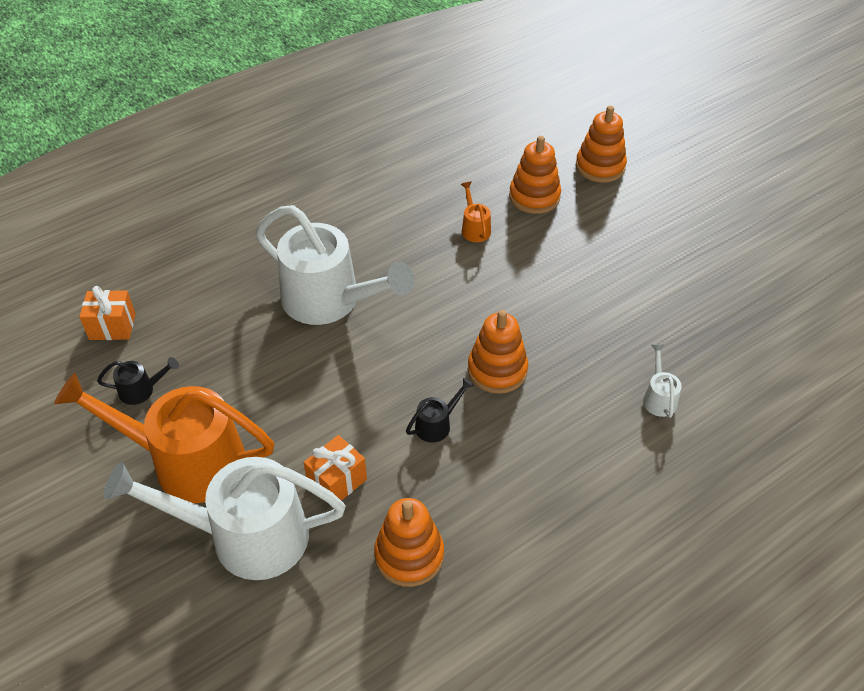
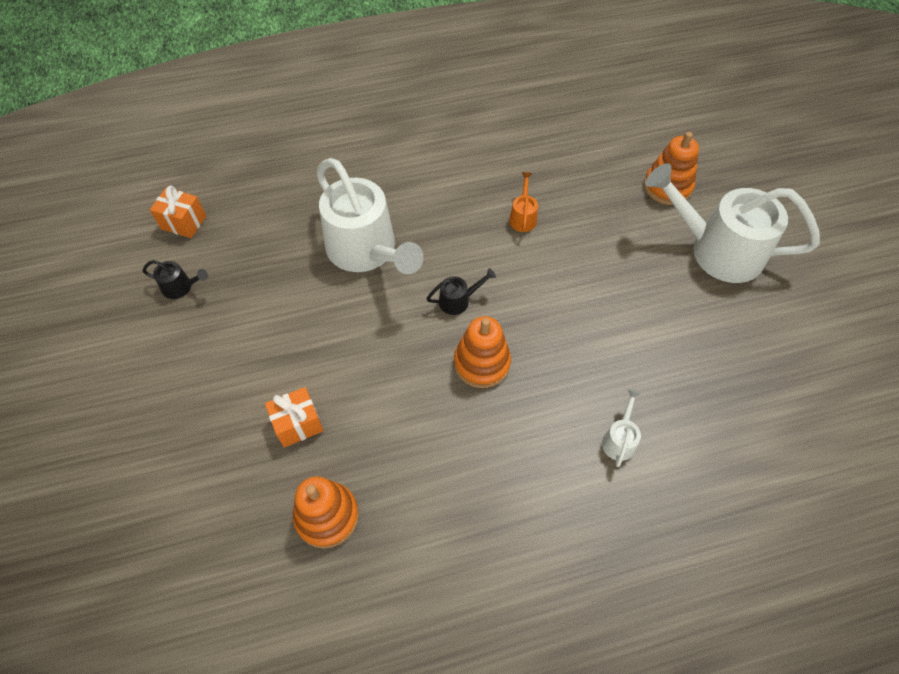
camera: 20 degrees right, 10 degrees up
orange watering can [54,373,274,503] -> none
white watering can [103,457,345,580] -> white watering can moved to [645,163,820,283]
black watering can [406,378,474,443] -> black watering can moved to [426,268,496,315]
orange stacking toy [509,136,561,214] -> none

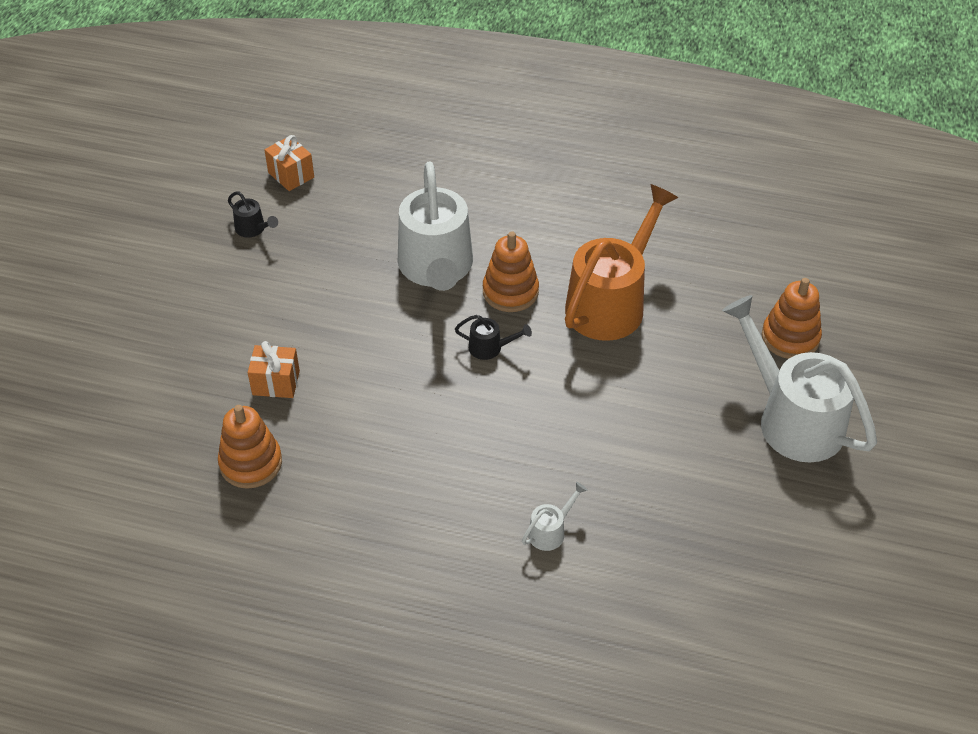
camera: 30 degrees right, 10 degrees down
orange stacking toy [454,316,511,388] -> orange stacking toy moved to [483,231,539,312]
orange watering can [509,172,538,232] -> orange watering can [565,184,678,341], size x2.46

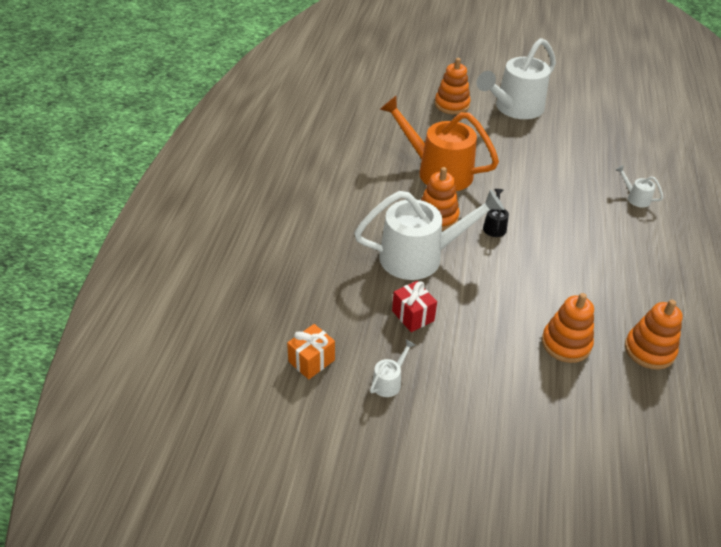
camera: 95 degrees left, 5 degrees down
black watering can [228,191,278,238] -> white watering can [370,339,415,397]
orange gift [247,341,300,398] -> orange stacking toy [542,293,594,363]
none -> red gift [392,281,437,332]

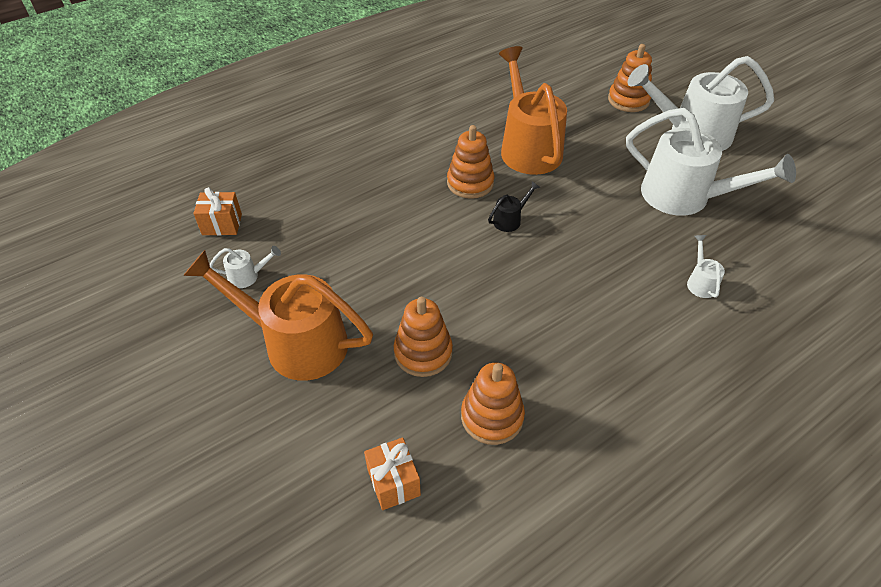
camera: 45 degrees right, 5 degrees up
white watering can [354,189,504,280] -> white watering can moved to [626,108,796,216]
red gift [392,281,437,332] -> none
none -> orange watering can [183,250,373,381]
none -> orange gift [364,437,421,510]

